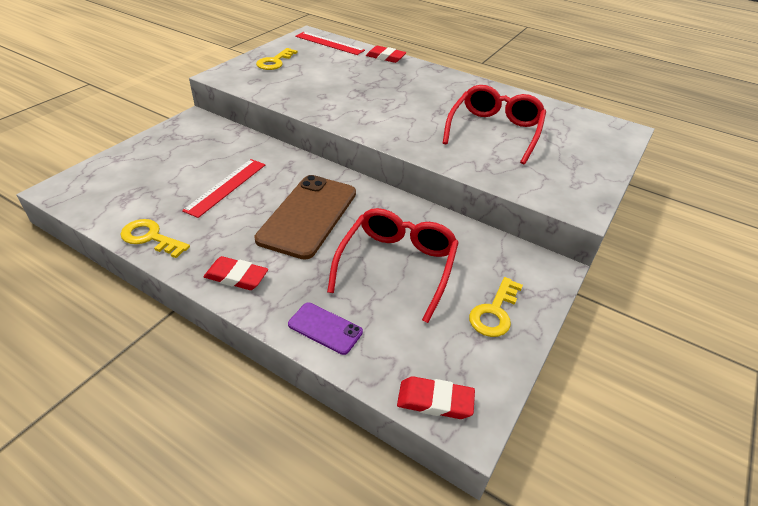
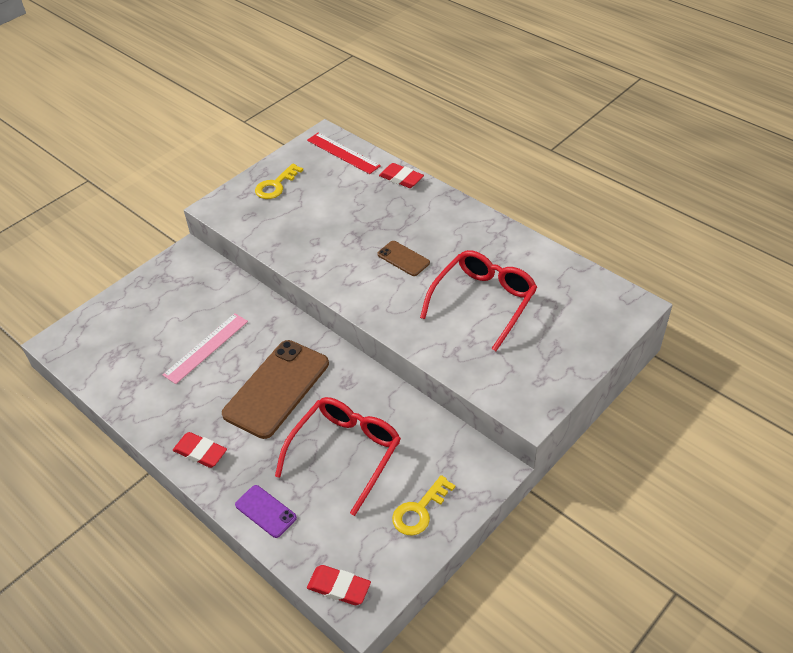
camera: 15 degrees right, 5 degrees up
yellow key [120,219,190,258] -> none
red ruler [182,159,265,218] -> pink ruler [163,313,248,384]
none -> brown phone [377,241,430,276]

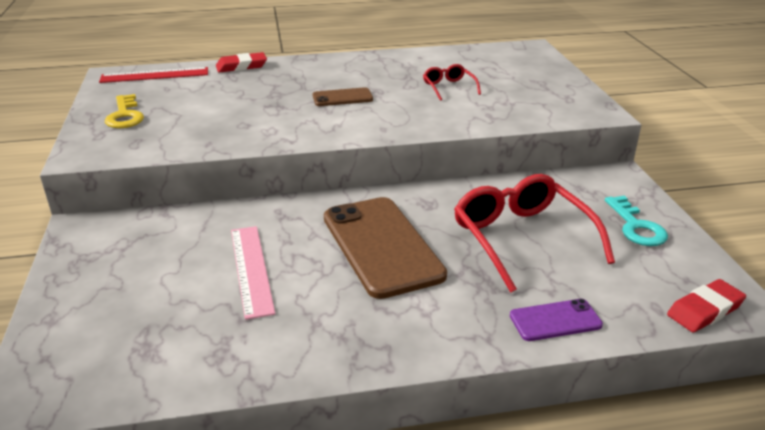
camera: 55 degrees left, 15 degrees down
red eraser [173,432,227,468] -> none
yellow key [392,475,455,536] -> turquoise key [605,196,668,246]
red glasses [420,250,537,351] -> red glasses [423,64,481,101], size x0.49

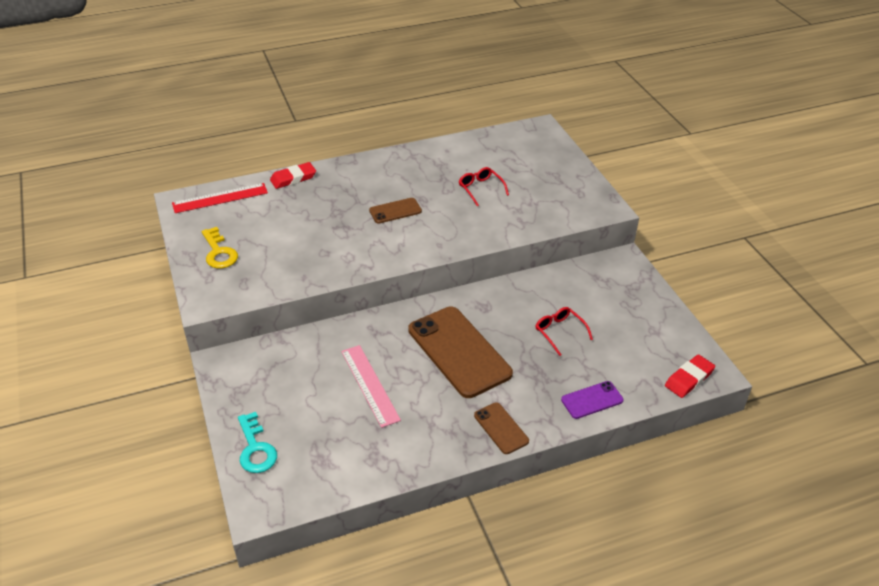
camera: 10 degrees left, 10 degrees up
red glasses [454,174,615,293] -> red glasses [536,307,593,356], size x0.49
turquoise key [605,196,668,246] -> turquoise key moved to [238,412,277,473]
none -> brown phone [474,402,529,454]

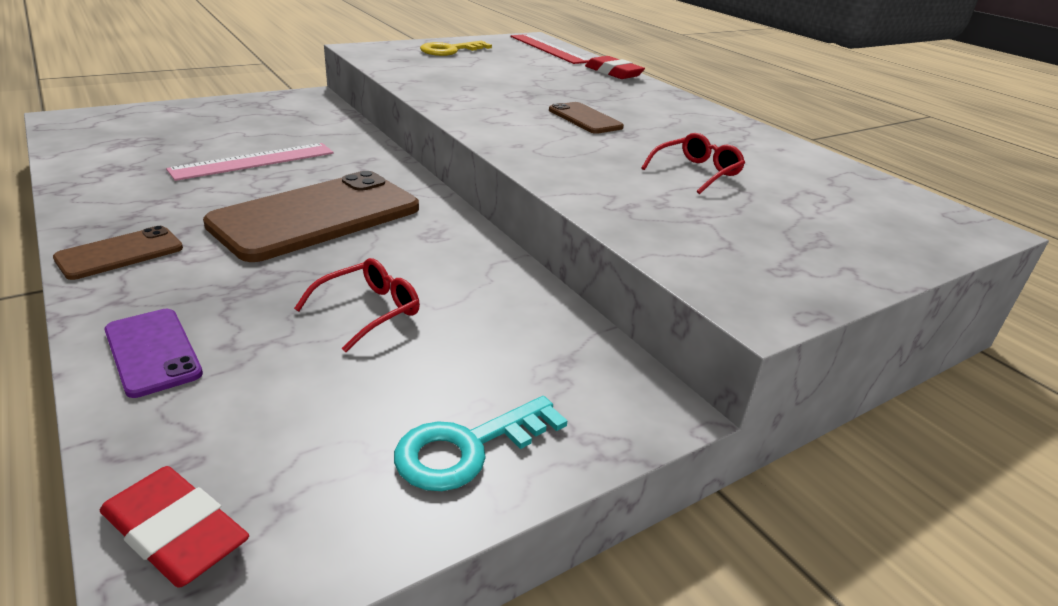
camera: 75 degrees right, 10 degrees down
turquoise key [238,412,277,473] -> turquoise key moved to [394,396,568,491]

